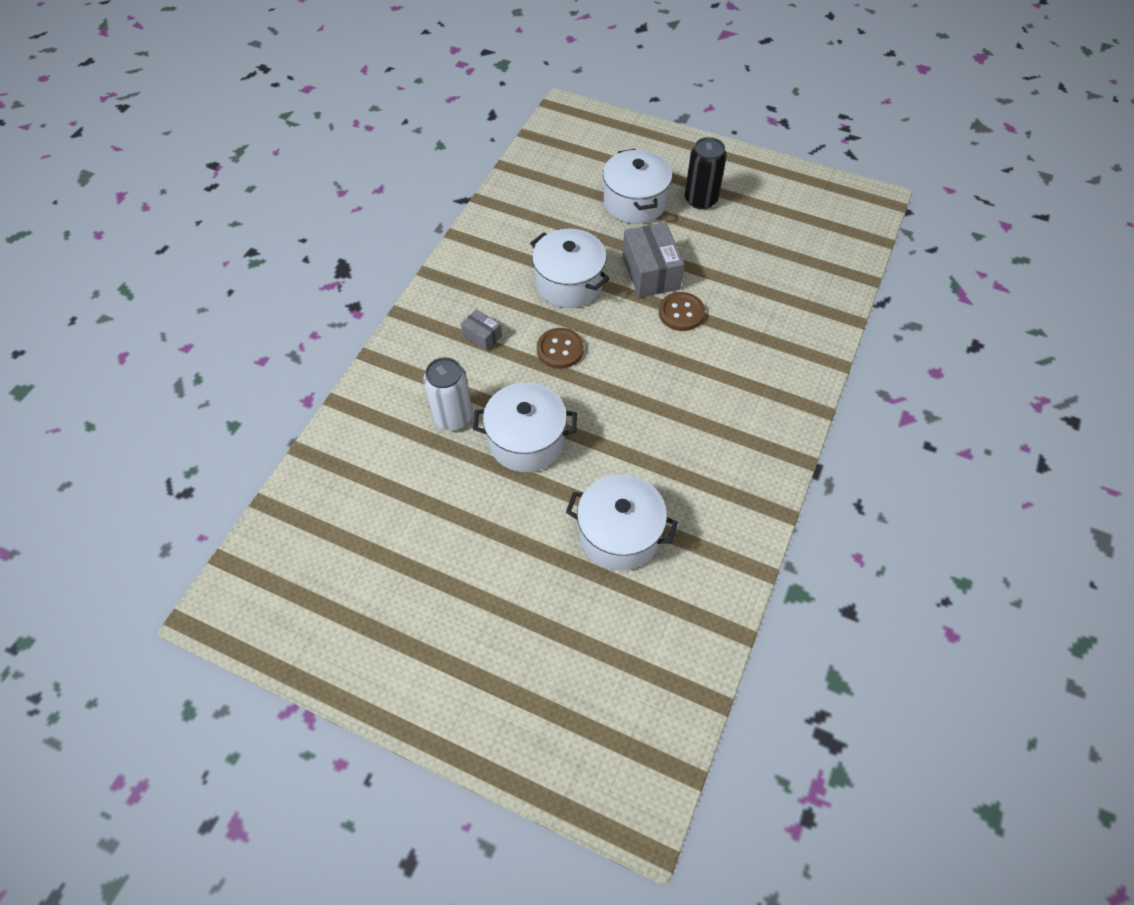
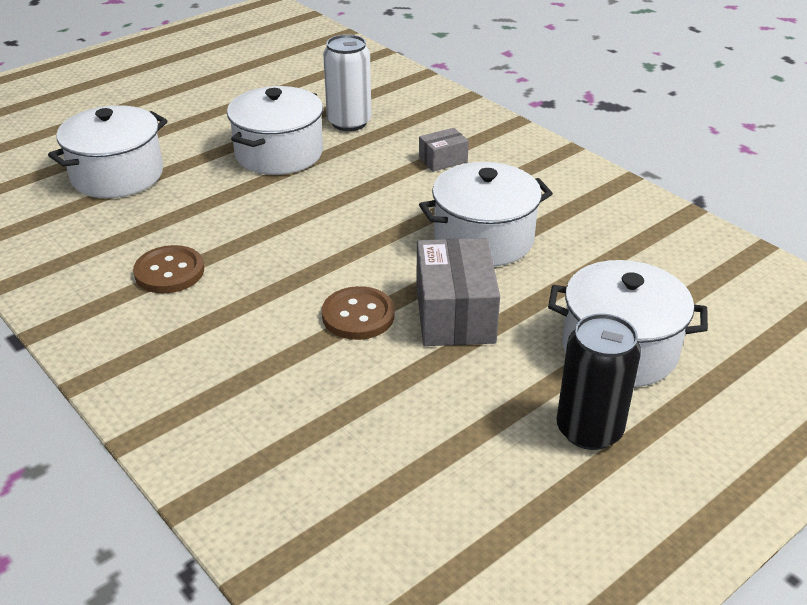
camera: 115 degrees right, 20 degrees down
brown button [537,328,584,369] -> brown button moved to [133,245,204,294]
grey box [623,222,684,298] -> grey box turned 75 degrees clockwise [416,238,500,346]

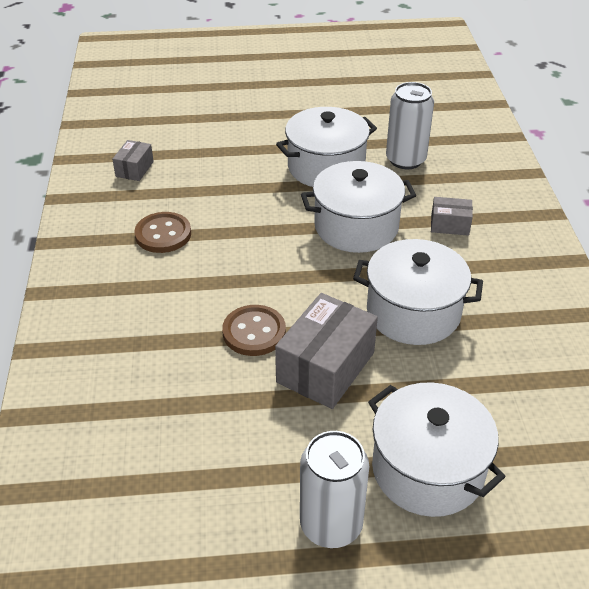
camera: 35 degrees right, 5 degrees up
white pot [48,105,168,198] -> white pot moved to [301,161,416,253]
black can [557,314,641,450] -> white can [300,431,369,548]
none -> grey box [112,140,154,181]

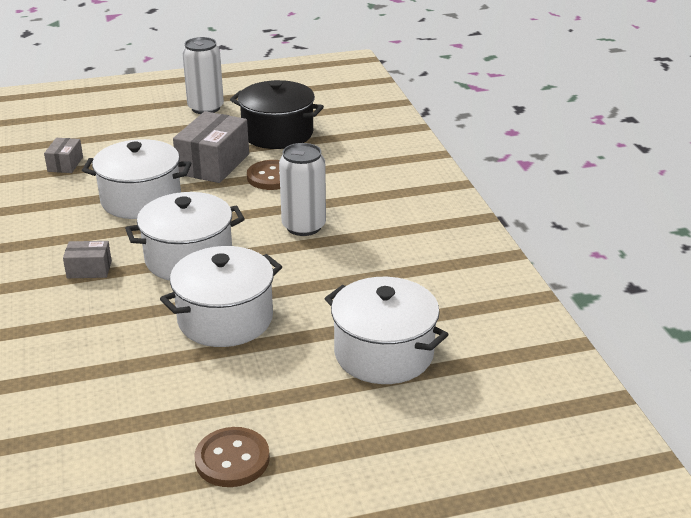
camera: 170 degrees right, 10 degrees down
grey box [112,140,154,181] -> grey box moved to [44,138,83,173]
brown button [134,212,191,253] -> brown button moved to [194,427,270,487]
white pot [368,382,506,517] -> white pot moved to [325,277,449,384]
white can [386,82,434,169] -> white can moved to [279,143,326,236]
none -> black pot [230,80,324,149]

